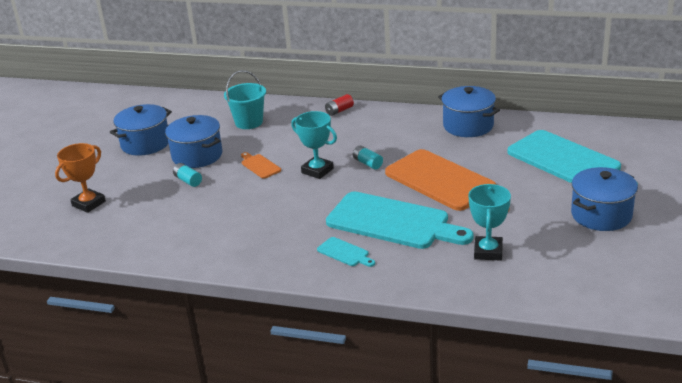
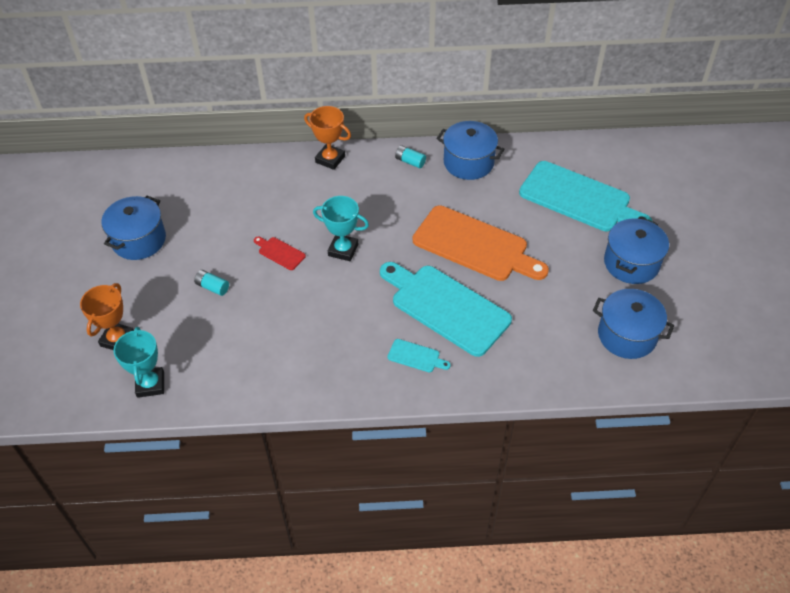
camera: 20 degrees left, 20 degrees up
blue pot [165,115,222,168] -> blue pot moved to [593,289,674,359]
turquoise bucket [224,70,266,129] -> none
orange cutting board [241,152,281,179] -> red cutting board [254,237,306,270]
red battery [325,94,354,116] -> orange trophy [304,106,351,170]
turquoise cutting board [326,191,474,249] -> turquoise cutting board turned 150 degrees counterclockwise [380,262,512,357]
turquoise battery [353,146,383,169] -> turquoise battery moved to [395,145,426,168]
turquoise trophy [469,184,511,261] -> turquoise trophy moved to [113,327,164,398]

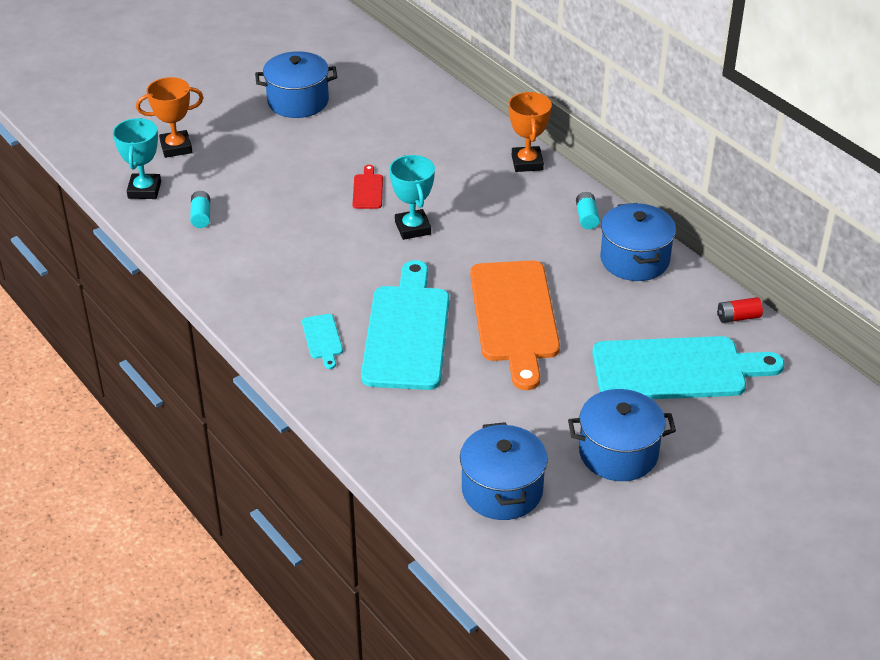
camera: 55 degrees right, 10 degrees down
turquoise trophy [113,327,164,398] -> turquoise trophy turned 45 degrees counterclockwise [113,118,161,199]
turquoise battery [194,270,229,296] -> turquoise battery moved to [190,191,210,228]
turquoise cutting board [519,161,652,231] -> turquoise cutting board turned 90 degrees counterclockwise [592,336,784,399]
none -> red battery [717,297,763,323]

